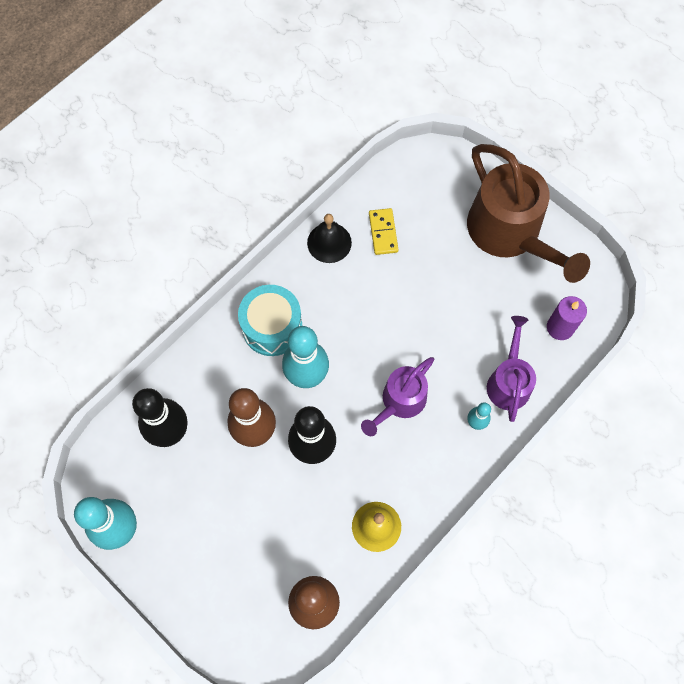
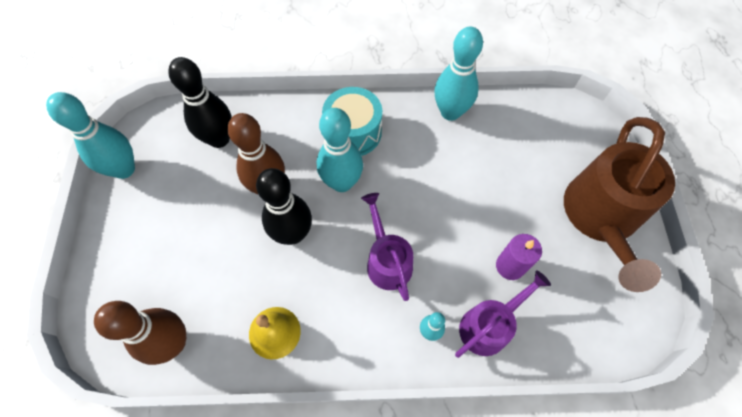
camera: 45 degrees right, 5 degrees down
black bell [307,214,352,263] -> turquoise bowling pin [434,26,483,121]
purple watering can [361,357,434,436] -> purple watering can turned 75 degrees clockwise [361,193,413,301]
yellow domino [369,208,399,255] -> none
purple candle [547,296,587,340] -> purple candle moved to [496,234,542,280]

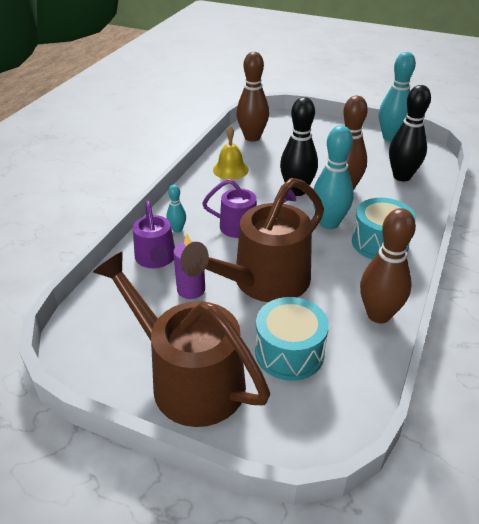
camera: 115 degrees right, 25 degrees down
turquoise bowling pin [434,26,483,121] -> brown bowling pin [360,208,416,323]
none -> brown watering can [181,178,324,302]
none -> turquoise drum [255,297,329,381]

